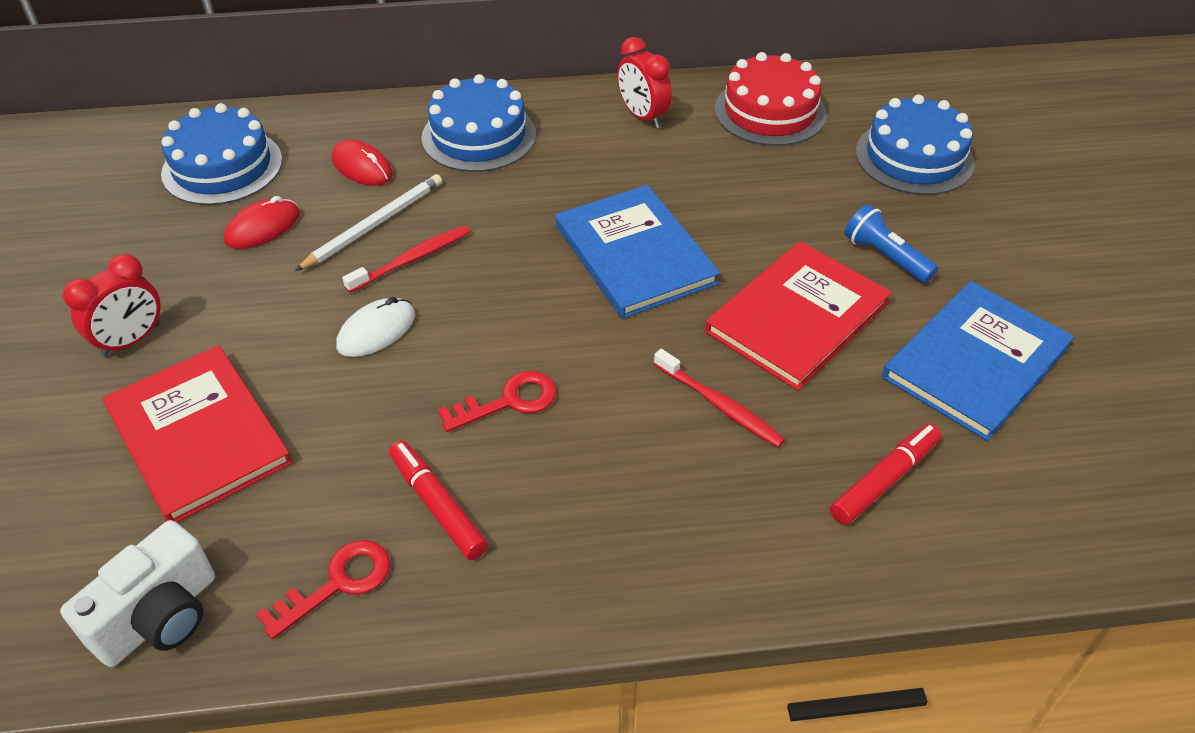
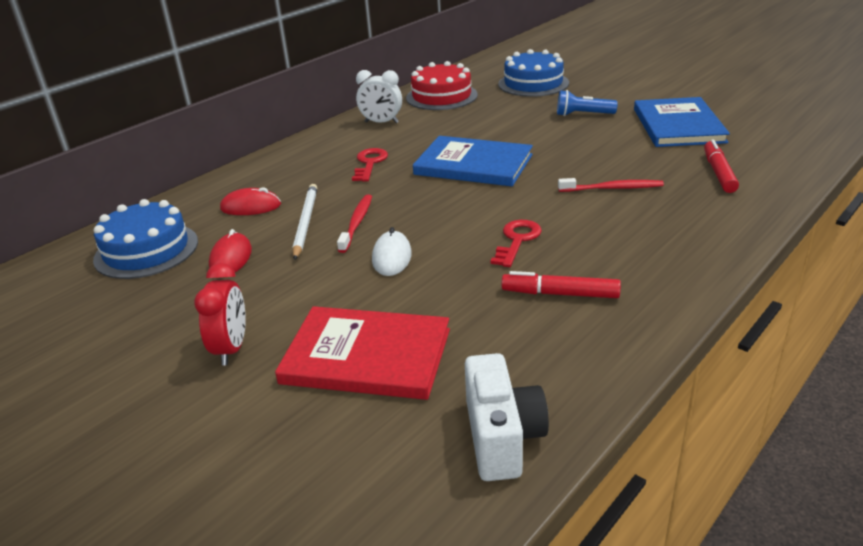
camera: 40 degrees left, 15 degrees down
red key [256,540,390,639] -> red key moved to [352,148,388,182]
blue cake [421,74,536,172] -> none
red clock [617,37,672,128] -> white clock [356,70,402,123]
red book [705,241,892,390] -> none

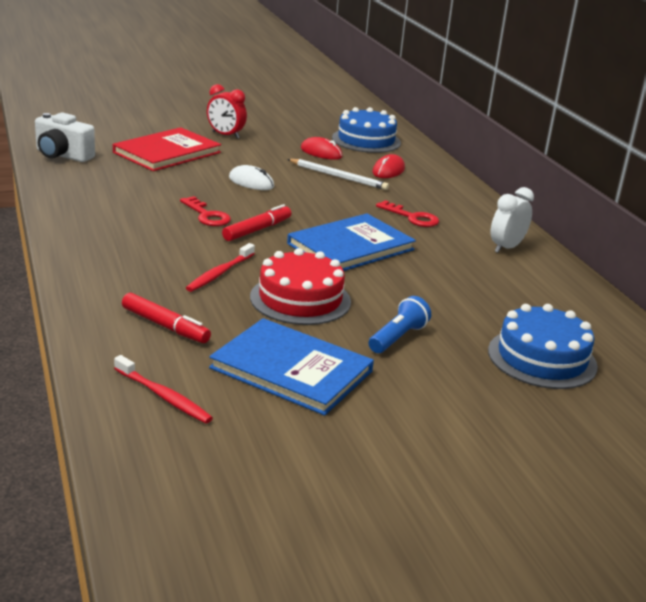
camera: 115 degrees right, 5 degrees down
red toothbrush [337,194,372,253] -> red toothbrush moved to [114,355,213,423]
red cake [406,61,478,110] -> red cake moved to [250,248,351,325]
red marker [501,271,621,298] -> red marker moved to [222,204,291,241]

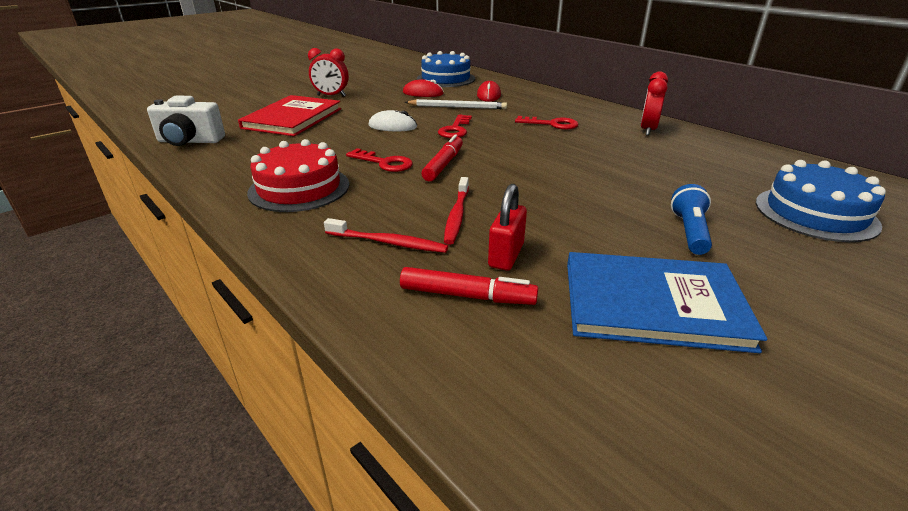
camera: 20 degrees left, 5 degrees up
red toothbrush [114,355,213,423] -> red toothbrush moved to [324,218,448,253]
red cake [250,248,351,325] -> red cake moved to [247,139,349,212]
blue book [287,214,416,271] -> none
white clock [491,187,534,253] -> red clock [641,71,668,136]
none -> red key [438,114,472,138]
none -> red padlock [488,184,527,270]

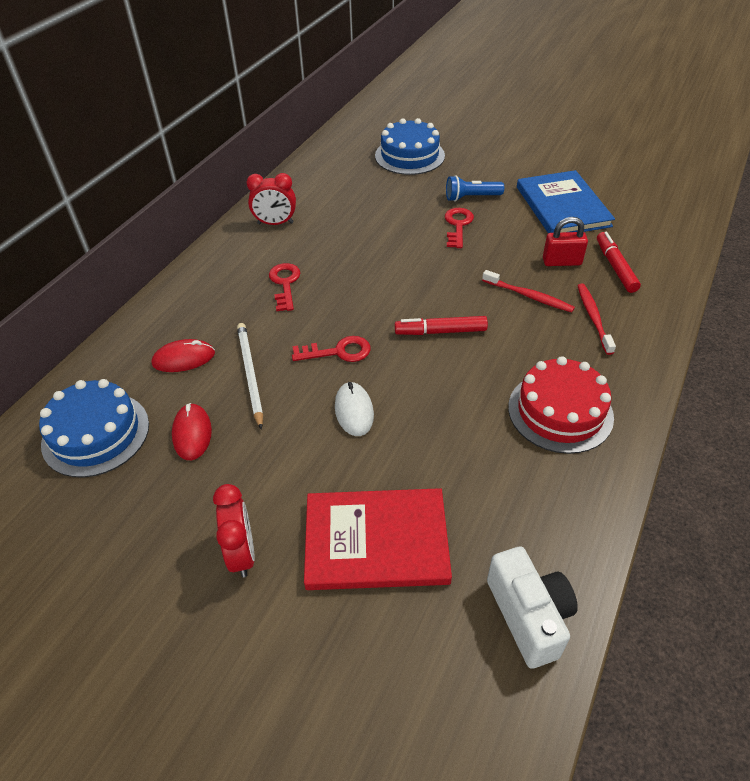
camera: 110 degrees left, 15 degrees up
red key [346,148,413,172] -> red key moved to [445,208,474,248]
red toothbrush [444,177,469,245] -> red toothbrush turned 45 degrees clockwise [482,270,575,312]

